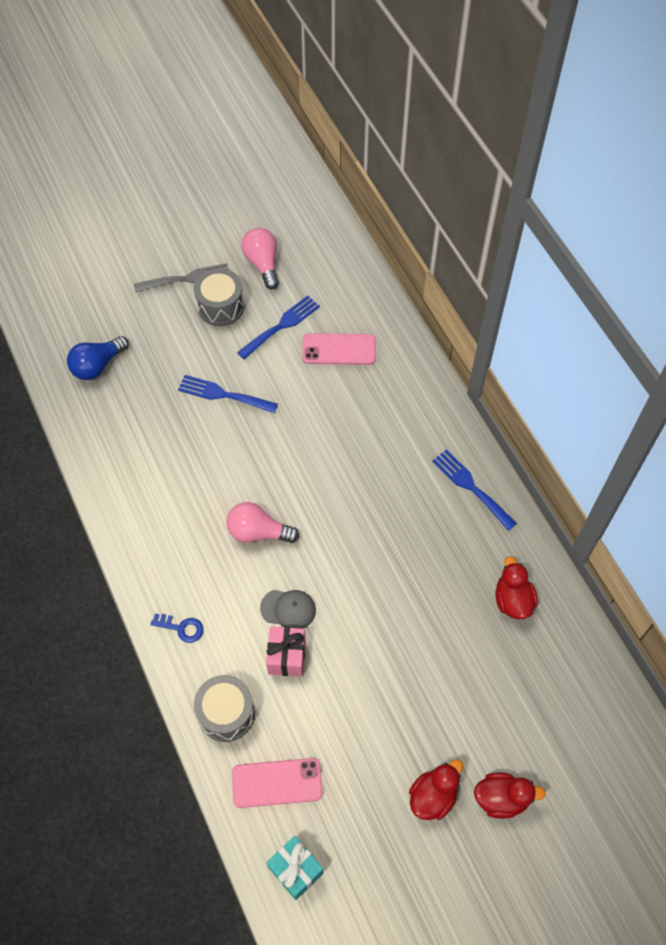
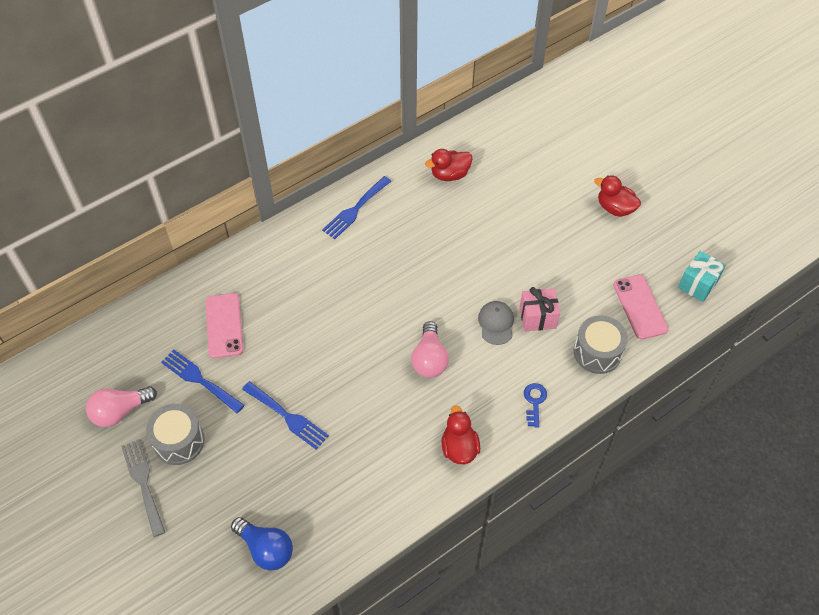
camera: 100 degrees left, 5 degrees down
blue fork [178,375,278,413] -> blue fork turned 60 degrees counterclockwise [242,381,329,450]
red duck [474,772,546,819] -> red duck moved to [441,405,480,464]

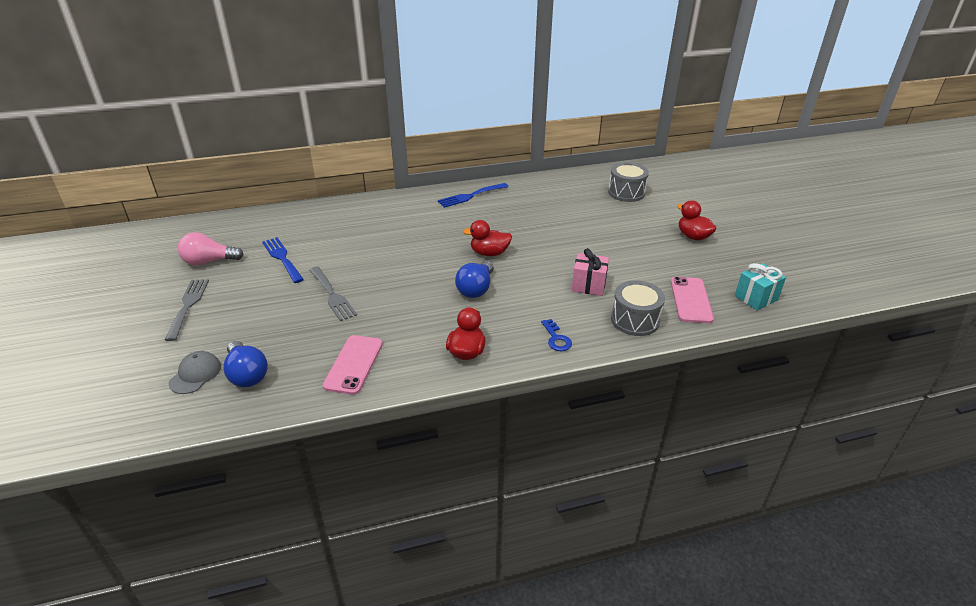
camera: 20 degrees right, 20 degrees down
grey drum [146,404,205,465] -> grey drum moved to [608,162,649,202]
pink phone [206,293,243,358] -> pink phone moved to [323,335,383,395]
blue fork [242,381,329,450] -> grey fork [309,266,357,321]
pink light bulb [411,321,449,378] -> blue light bulb [455,261,494,298]
red duck [425,149,473,181] -> red duck moved to [463,220,512,256]
grey cap [478,301,514,345] -> grey cap moved to [168,351,221,394]
blue key [524,383,547,428] -> blue key turned 135 degrees clockwise [541,319,572,351]

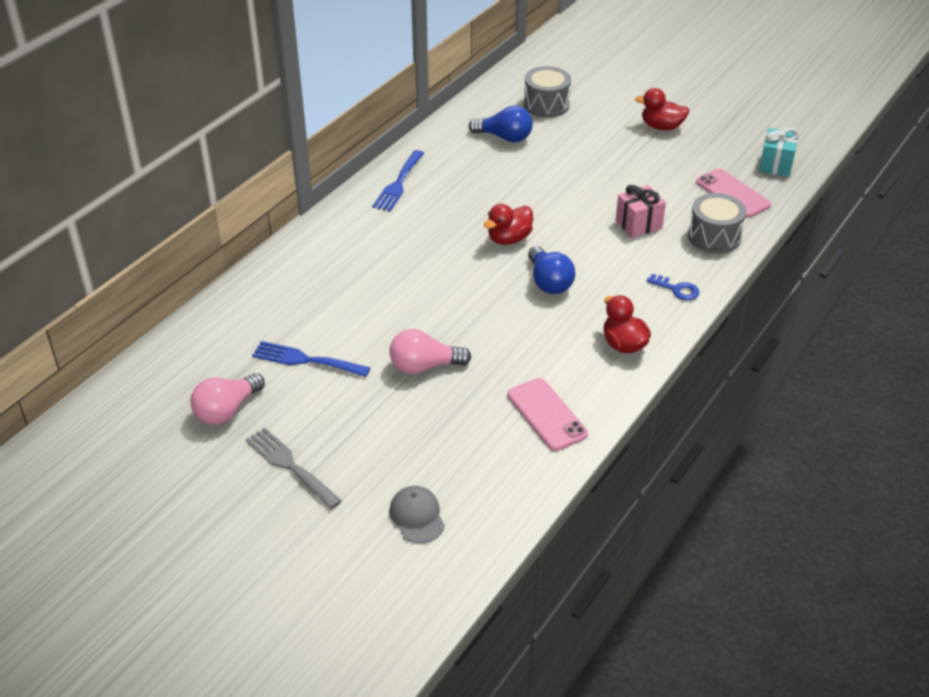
camera: 40 degrees left, 5 degrees up
blue light bulb [223,341,268,387] -> blue light bulb moved to [469,106,533,142]
grey fork [309,266,357,321] -> pink light bulb [390,329,471,374]

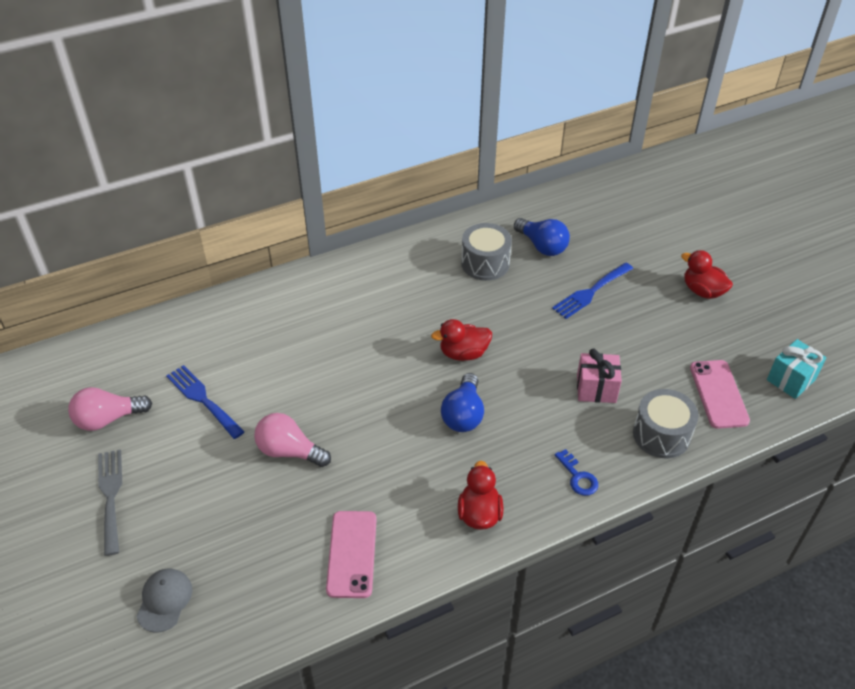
camera: 30 degrees right, 5 degrees up
blue fork [372,150,424,211] -> blue fork moved to [552,263,633,319]
grey drum [524,66,571,118] -> grey drum moved to [461,223,512,281]

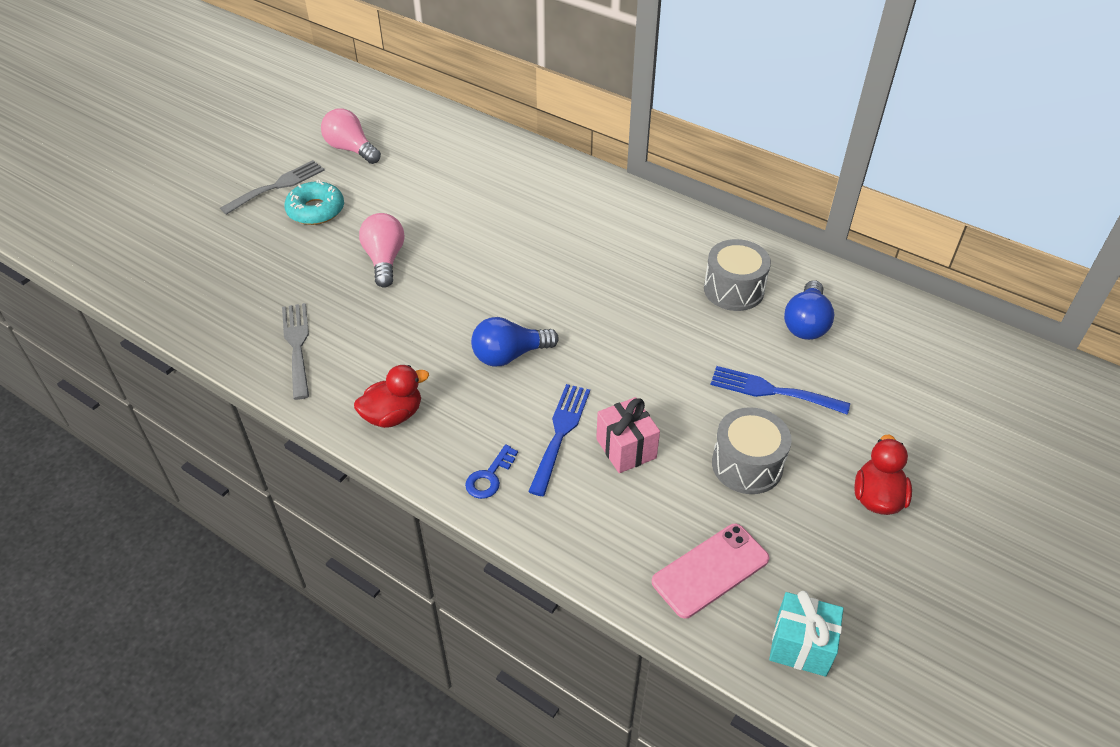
camera: 60 degrees right, 0 degrees up
grey cap [136,568,192,633] -> none
blue fork [166,365,245,439] -> blue fork moved to [528,384,590,496]
pink phone [326,511,377,598] -> grey fork [282,303,309,400]
red duck [431,319,492,361] -> none
grey drum [633,389,699,458] -> grey drum moved to [712,407,792,494]
none -> turquoise donut [284,180,344,225]

